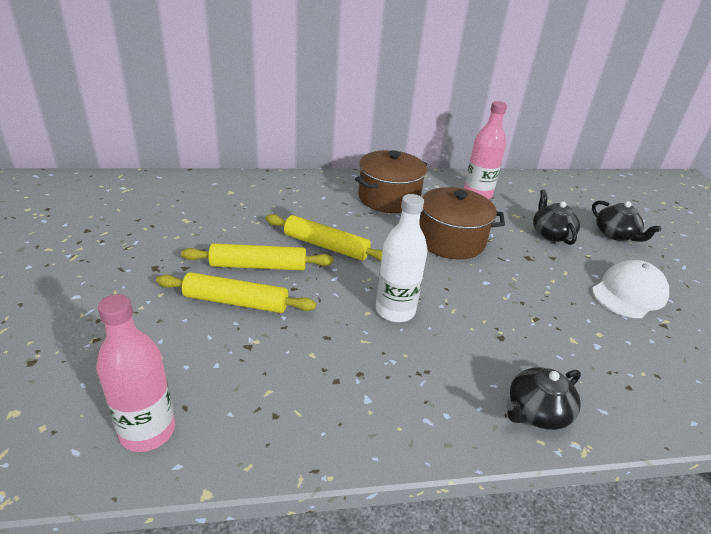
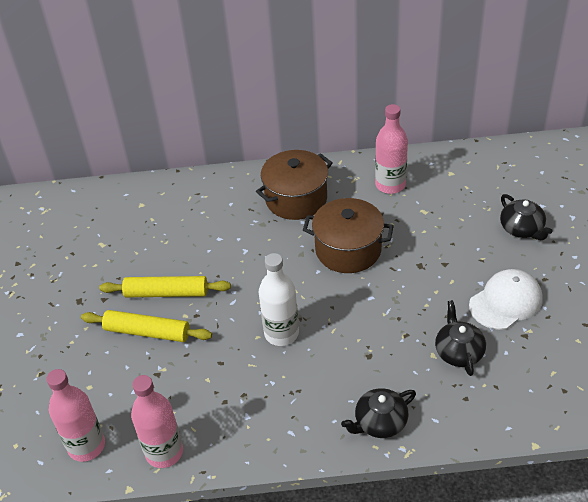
camera: 10 degrees right, 10 degrees up
yellow rolling pin [265,214,383,261] -> none
black teapot [533,190,580,245] -> black teapot moved to [435,300,486,376]
none -> pink bottle [131,375,183,468]

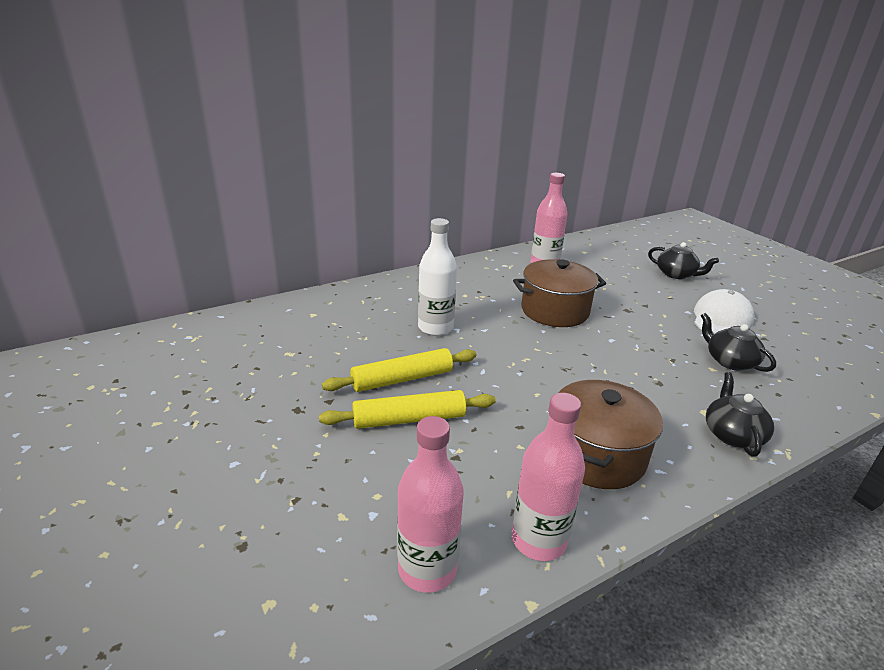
camera: 30 degrees left, 15 degrees down
brown pot [256,150,333,220] -> brown pot moved to [559,380,663,489]
white bottle [259,253,299,346] -> white bottle moved to [418,218,457,336]
black teapot [341,388,416,438] -> black teapot turned 150 degrees clockwise [706,372,774,457]

